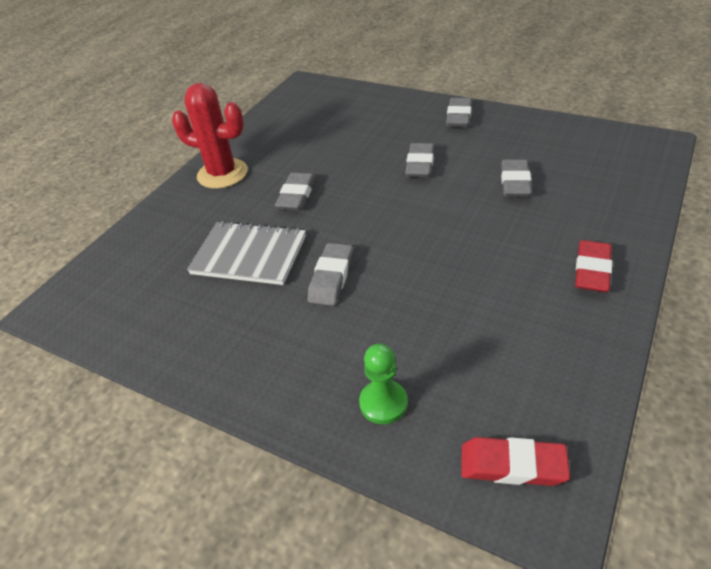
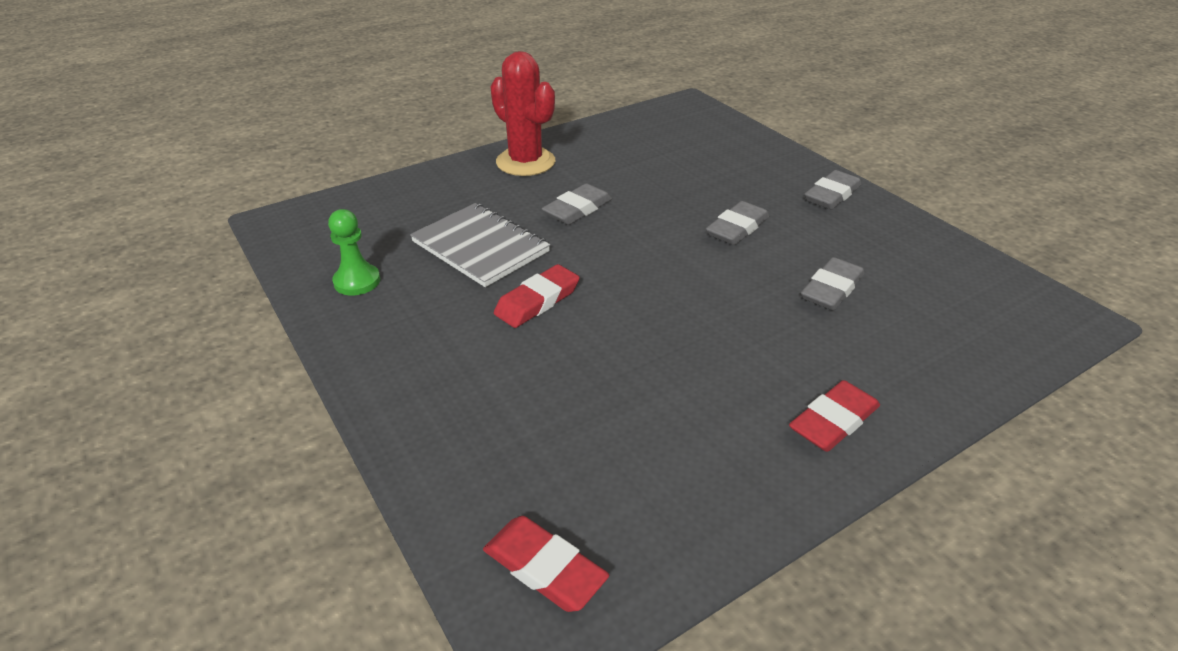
camera: 25 degrees right, 5 degrees down
grey eraser [308,243,353,306] -> red eraser [494,264,580,328]
green pawn [359,344,408,424] -> green pawn moved to [328,209,380,296]

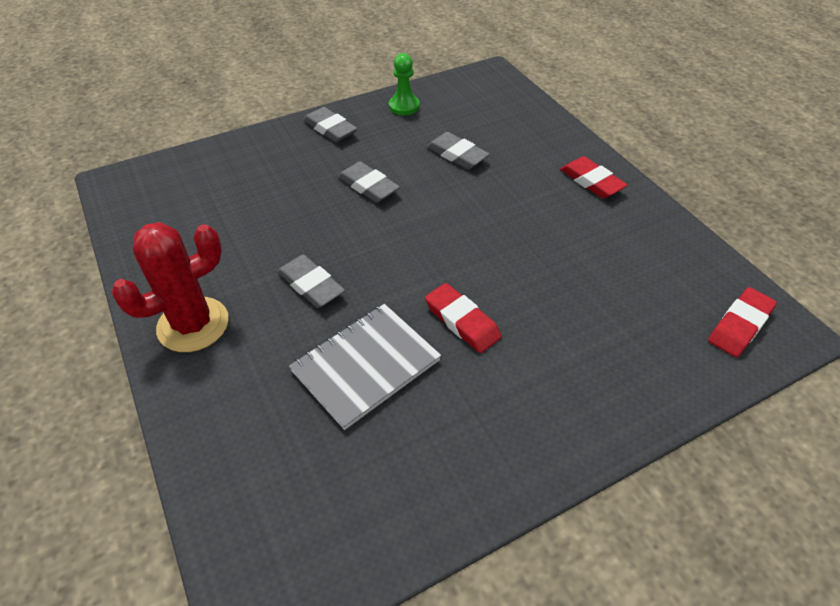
camera: 85 degrees left, 10 degrees up
green pawn [328,209,380,296] -> green pawn moved to [389,53,419,115]

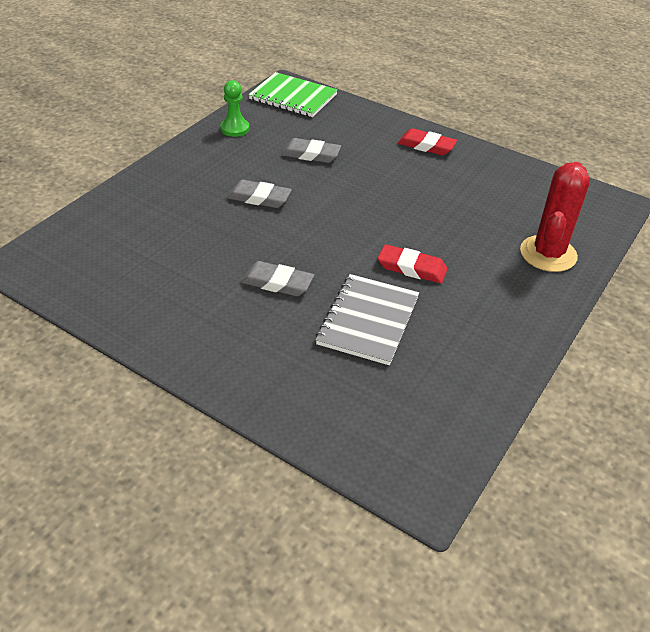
camera: 30 degrees left, 5 degrees down
red cactus [111,222,229,352] -> red cactus moved to [520,162,590,272]
grey eraser [304,107,357,142] -> none
red eraser [708,287,777,357] -> none
none -> green notebook [248,72,338,117]

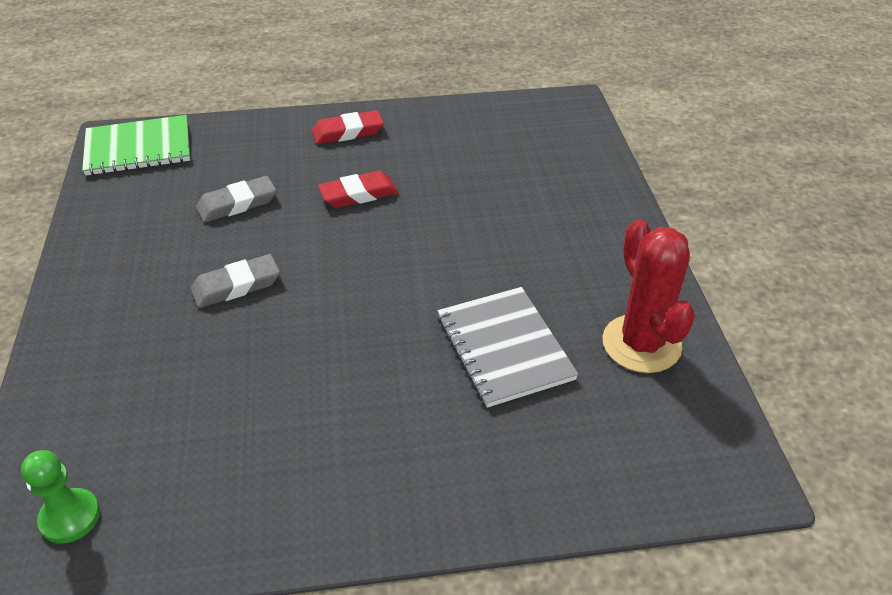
camera: 40 degrees left, 0 degrees up
green pawn [221,80,250,137] -> green pawn moved to [21,450,100,544]
grey eraser [241,261,314,296] -> none
red eraser [378,244,447,284] -> red eraser moved to [318,171,399,208]
red cactus [520,162,590,272] -> red cactus moved to [603,219,695,373]

